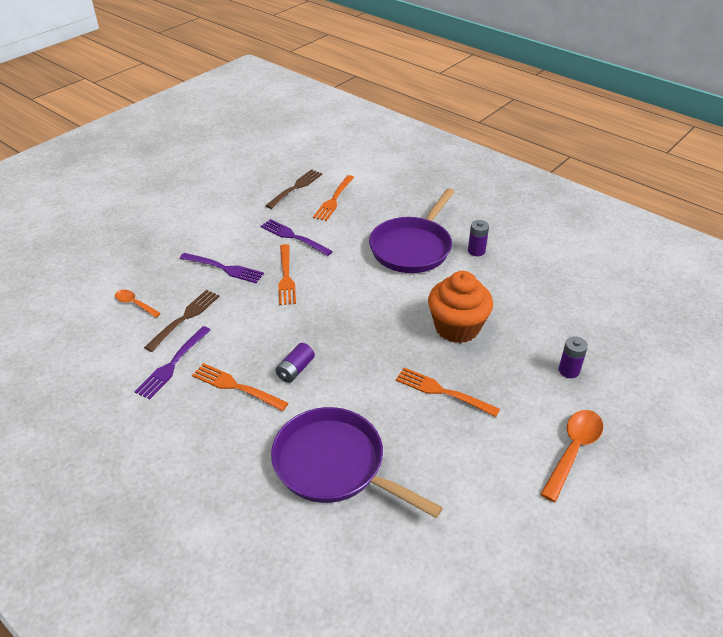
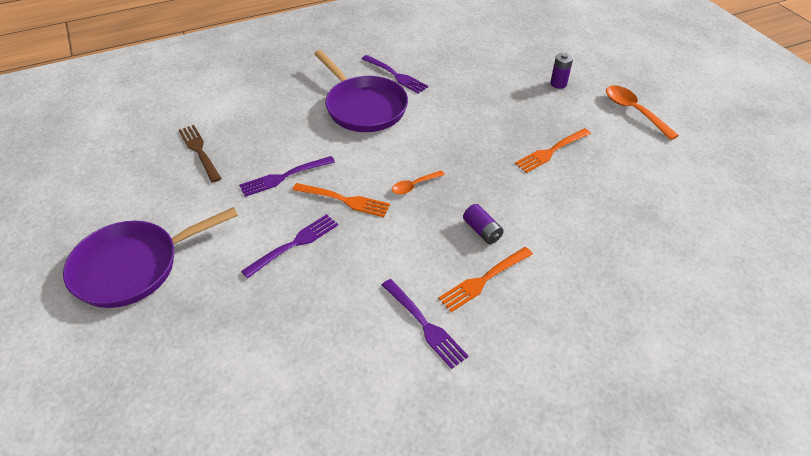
camera: 65 degrees left, 5 degrees up
orange spoon [115,290,161,318] -> orange spoon moved to [392,170,445,194]
brown fork [144,290,220,352] -> none
purple pan [271,407,443,518] -> purple pan moved to [63,207,238,308]
orange fork [313,175,355,221] -> none
orange cupcake [428,271,493,343] -> none
purple battery [468,220,489,256] -> purple fork [362,55,428,94]

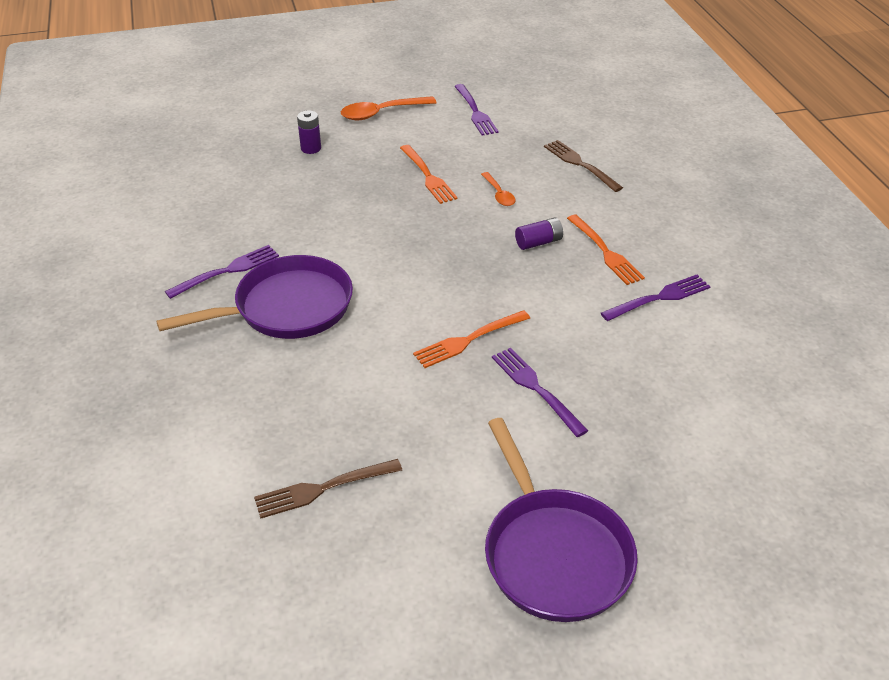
camera: 80 degrees left, 5 degrees down
purple fork [239,156,335,197] -> purple fork moved to [454,84,499,135]
orange fork [292,183,390,217] -> orange fork turned 150 degrees counterclockwise [413,310,530,368]
orange spoon [392,170,445,194] -> orange spoon moved to [481,172,516,206]
none -> brown fork [544,140,623,192]

